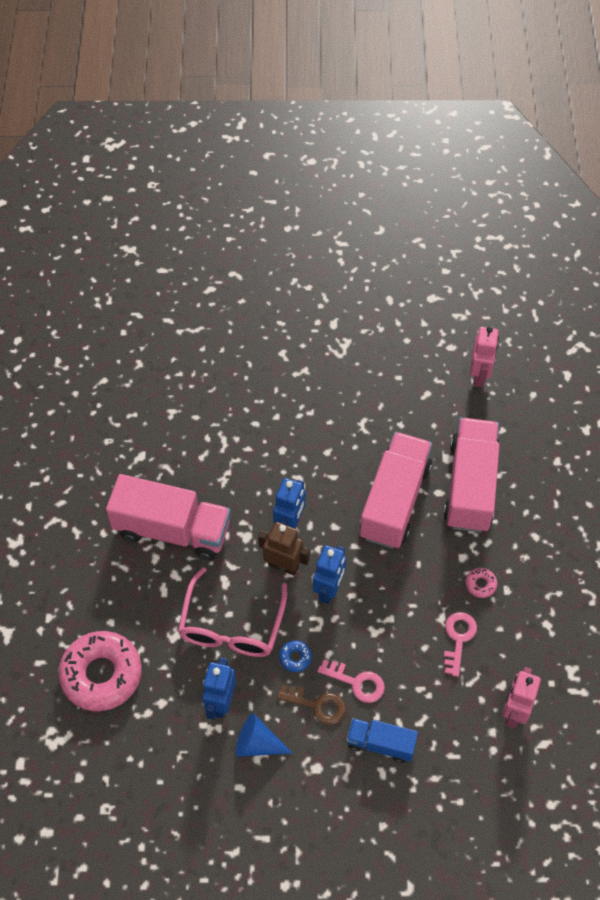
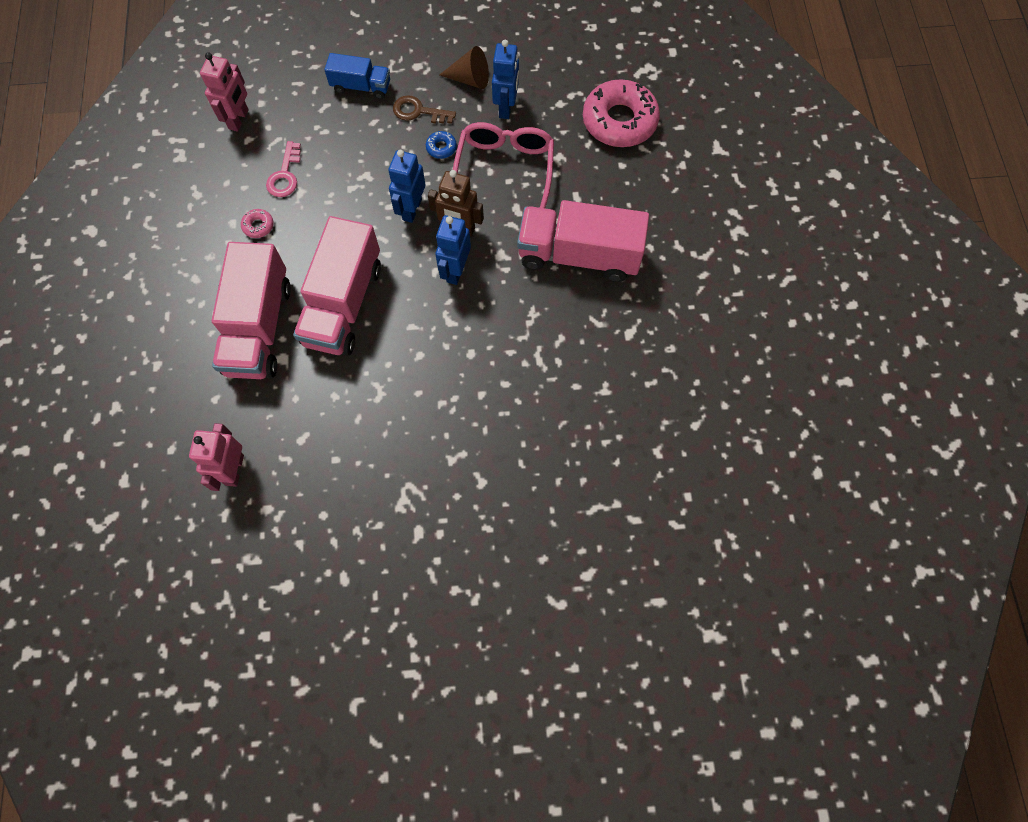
camera: 175 degrees right, 10 degrees up
blue cone [236,713,292,757] -> brown cone [439,46,489,89]
pink key [317,659,385,703] -> none

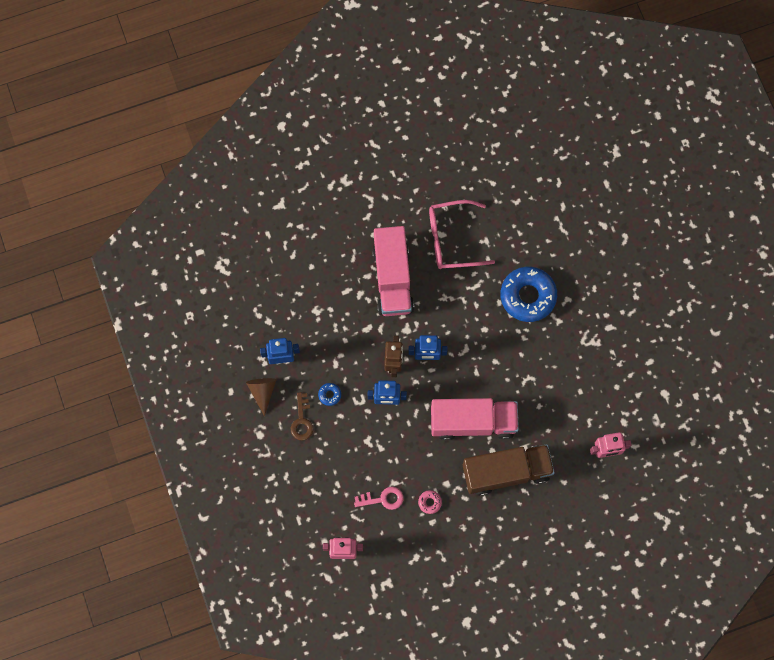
camera: 105 degrees left, 5 degrees up
pink truck [212,242,291,379] -> brown truck [463,444,555,496]
blue truck [324,53,390,99] -> none
pink glasses [453,122,554,208] -> pink glasses moved to [429,200,495,269]
pink donut [583,79,660,147] -> none
none -> blue donut [500,267,557,322]

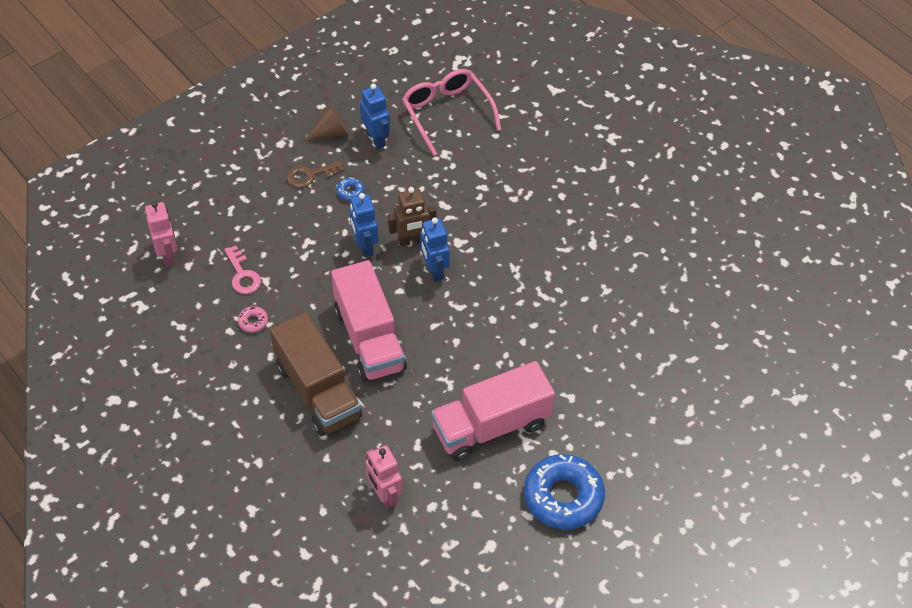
camera: 70 degrees right, 20 degrees down
pink truck [372,226,414,316] -> pink truck moved to [431,361,555,461]
pink glasses [429,200,495,269] -> pink glasses moved to [402,69,501,156]
blue donut [500,267,557,322] -> blue donut moved to [524,454,605,530]

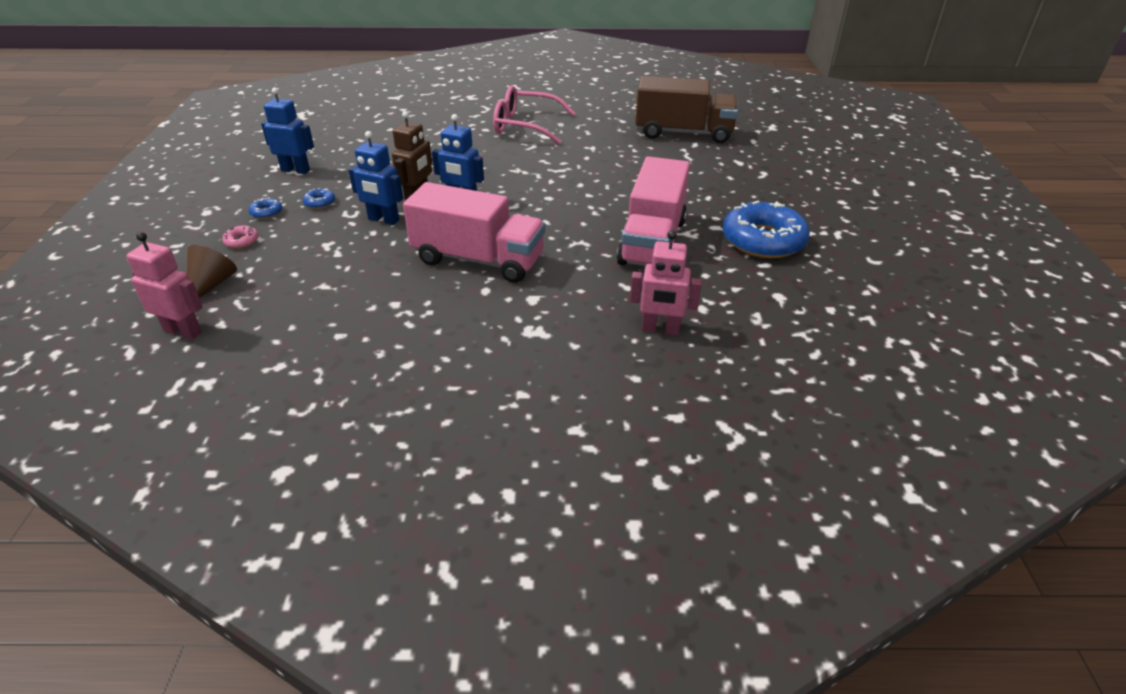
camera: 50 degrees left, 15 degrees down
pink key [224,246,261,294] -> none
pink donut [238,306,268,332] -> pink donut moved to [222,226,259,248]
brown truck [270,312,362,436] -> brown truck moved to [635,76,738,143]
brown key [287,161,344,188] -> blue donut [249,197,282,219]
brown cone [304,103,349,142] -> brown cone moved to [187,245,237,298]
pink glasses [402,69,501,156] -> pink glasses moved to [493,85,576,144]

